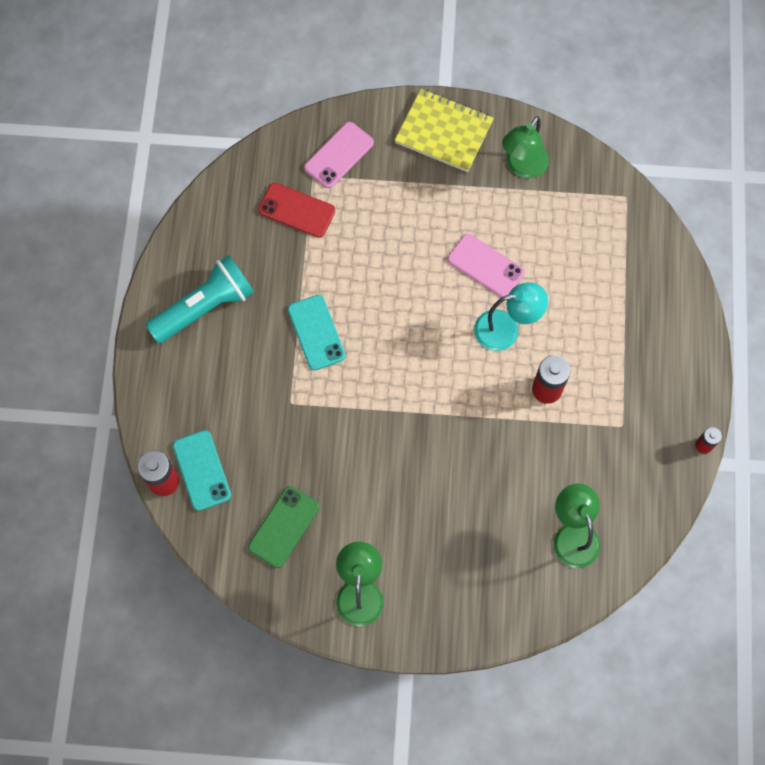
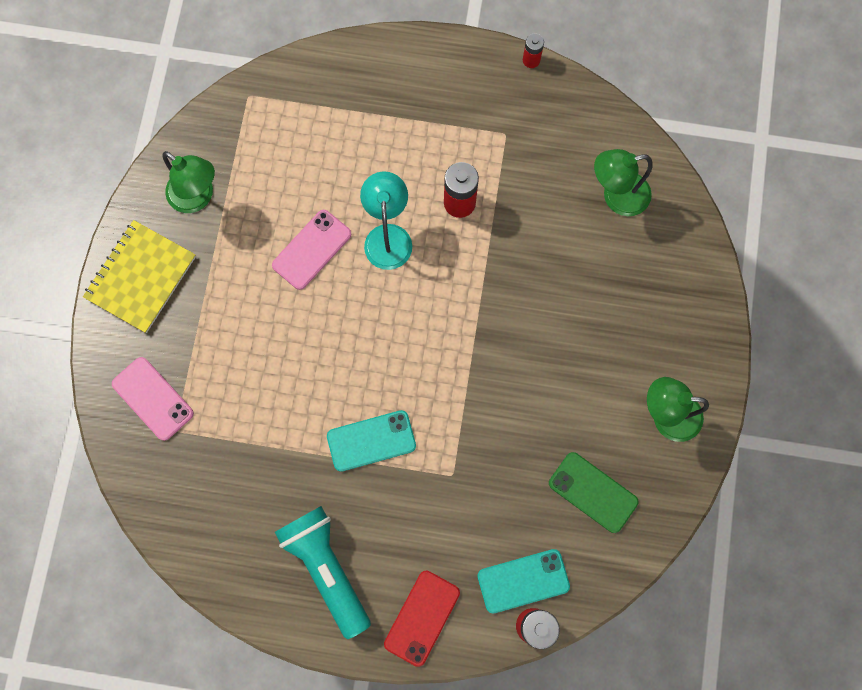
camera: 85 degrees left, 5 degrees up
red phone [258,183,335,238] -> red phone moved to [384,571,460,667]

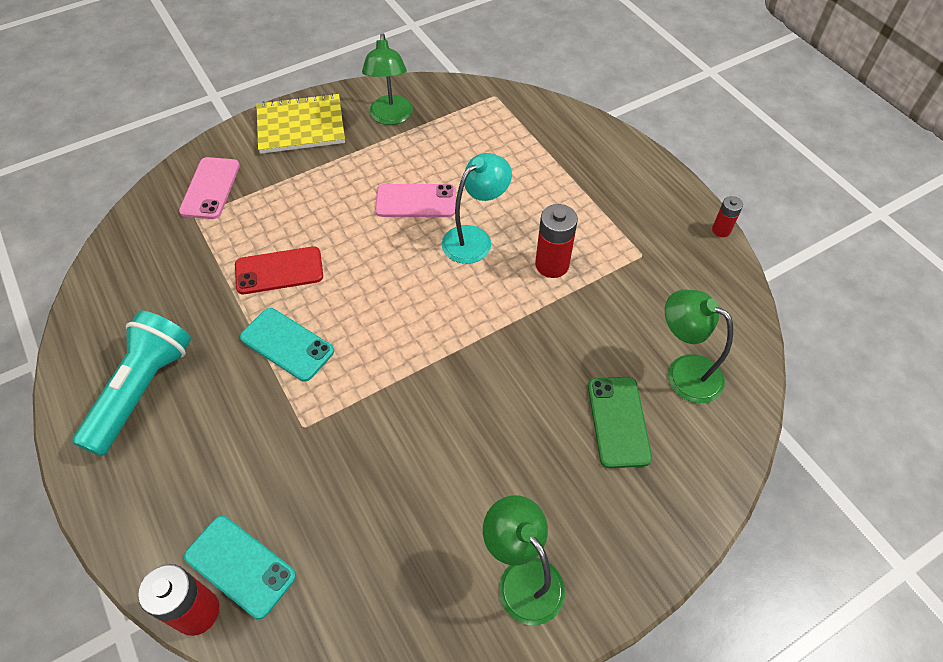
camera: 50 degrees right, 20 degrees down
red phone [384,571,460,667] -> red phone moved to [235,246,323,294]
green phone [549,452,638,533] -> green phone moved to [588,377,652,468]

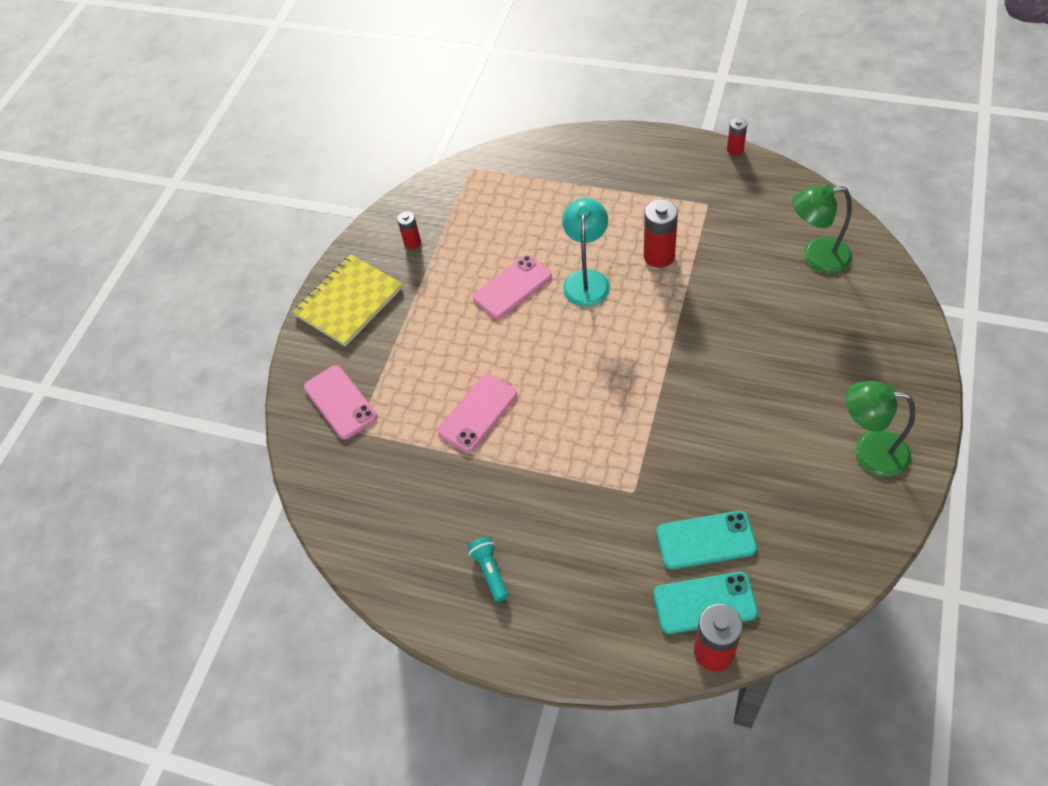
camera: 35 degrees left, 0 degrees up
turquoise flashlight [72,311,191,456] -> turquoise flashlight [467,537,508,602], size x0.46
red phone [235,246,323,294] -> pink phone [438,374,517,452]
turquoise phone [240,308,334,381] -> turquoise phone moved to [656,511,757,570]
green lamp [362,33,413,125] -> red battery [397,212,421,249]
green phone [588,377,652,468] -> none

